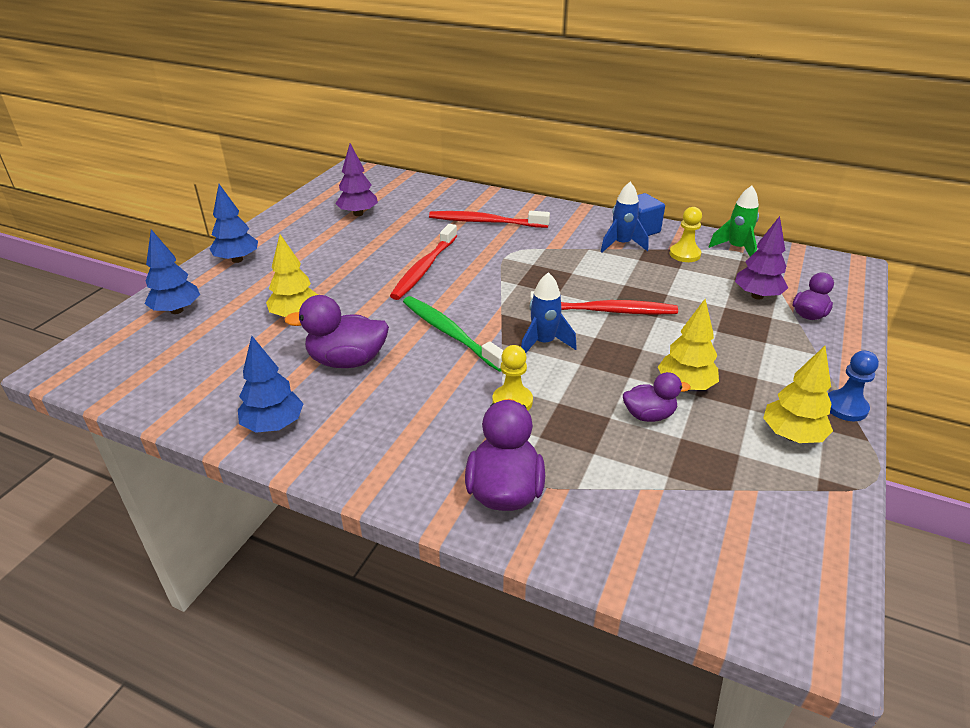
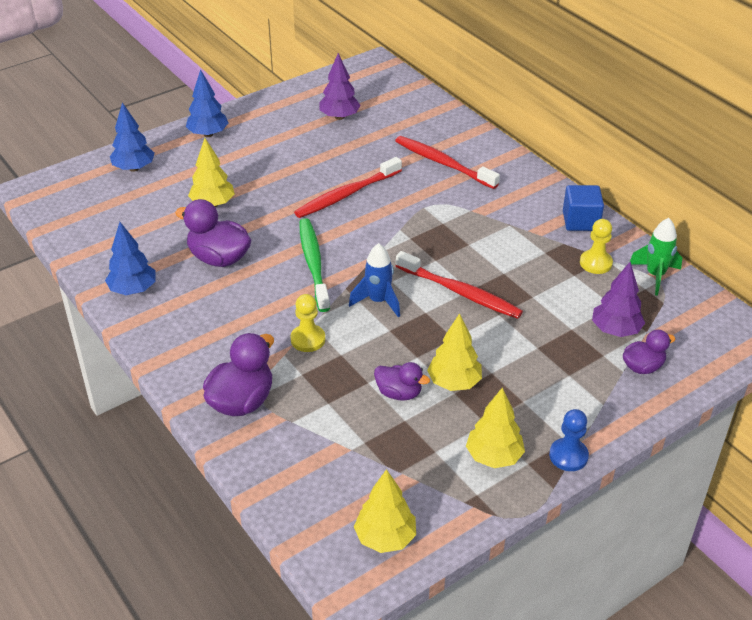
camera: 30 degrees right, 5 degrees up
blue rocket [601,182,648,252] -> none
none -> yellow tree [354,469,416,553]

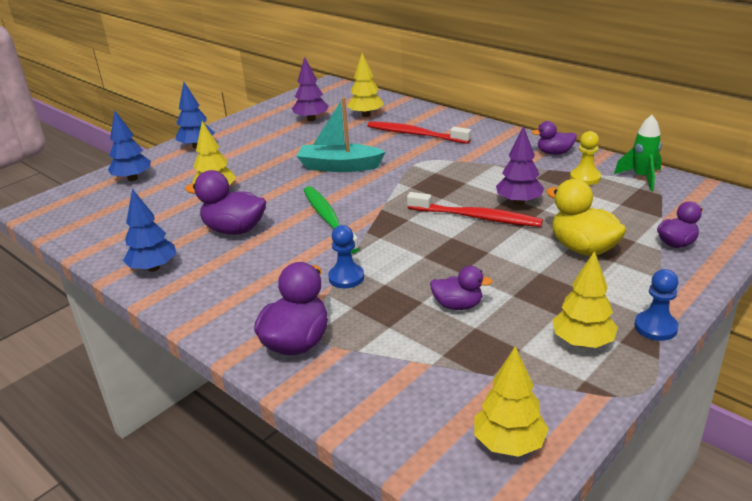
camera: 10 degrees left, 10 degrees down
yellow pawn [290,294,325,352] -> blue pawn [328,225,364,288]
red toothbrush [294,157,402,218] -> turquoise boat [296,97,386,172]
blue rocket [349,243,400,317] -> none
yellow tree [427,313,482,391] -> yellow tree moved to [347,53,384,117]
blue cube [563,185,604,231] -> purple duck [531,121,577,155]
purple tree [592,262,645,337] -> purple tree moved to [496,126,544,205]
none -> yellow duck [546,179,626,256]

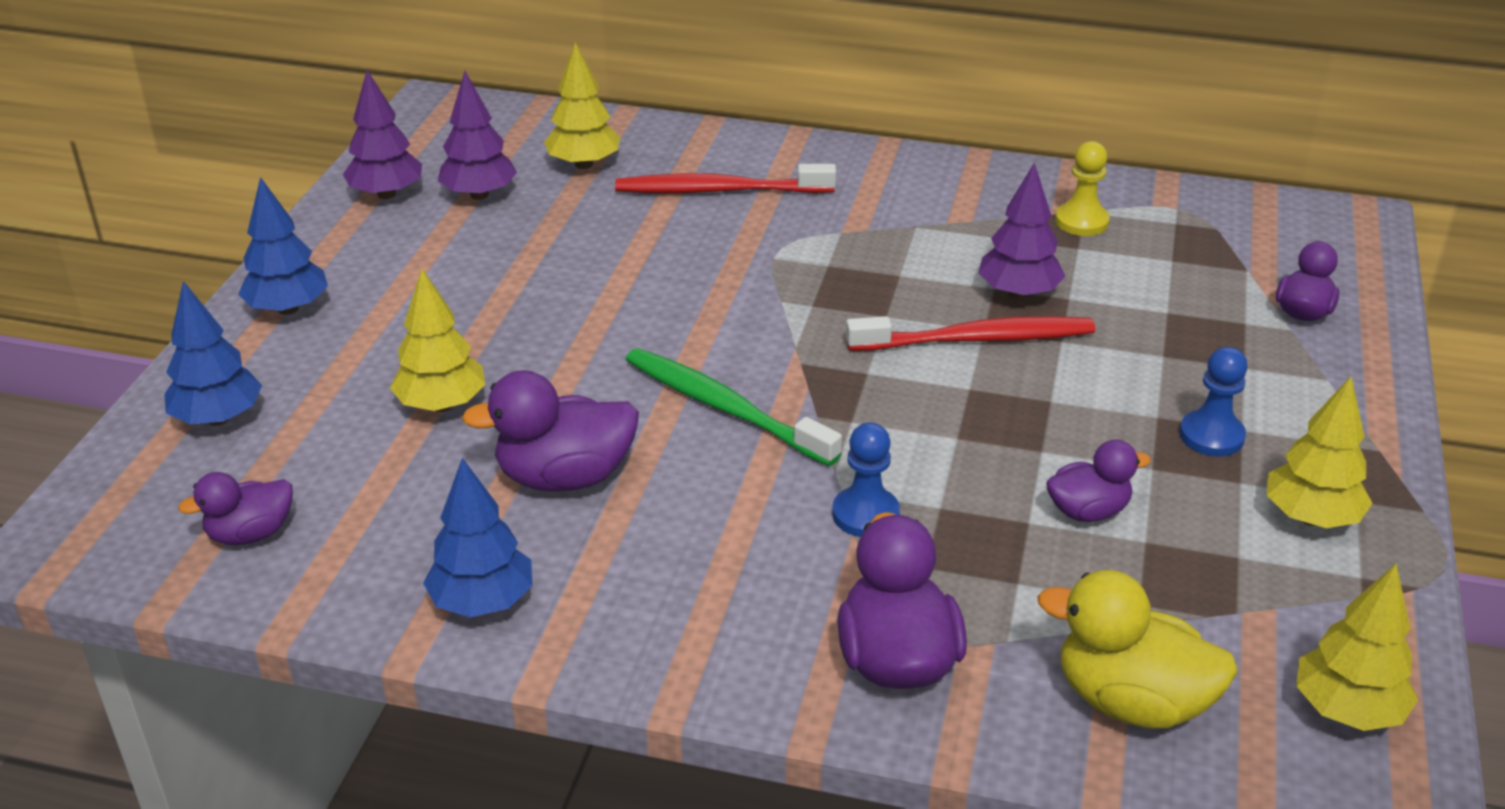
camera: 30 degrees left, 5 degrees up
turquoise boat [296,97,386,172] -> none
purple duck [531,121,577,155] -> purple duck moved to [178,472,293,545]
yellow duck [546,179,626,256] -> yellow duck moved to [1037,570,1238,729]
green rocket [614,115,662,191] -> none
blue pawn [634,269,679,341] -> blue pawn moved to [1180,347,1248,456]
none -> purple tree [343,70,422,199]

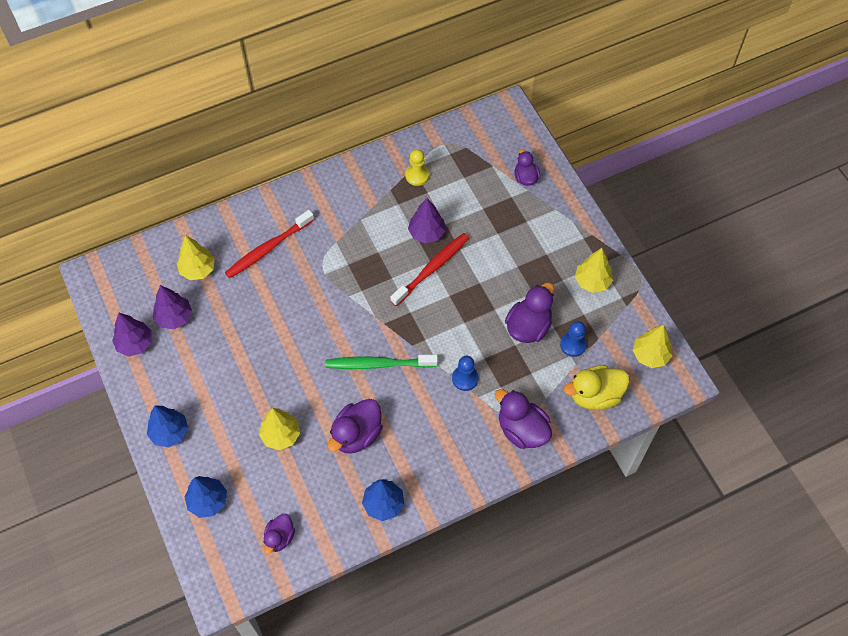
camera: 40 degrees left, 25 degrees up
purple duck [1046,440,1151,522] -> purple duck [505,282,554,343], size x1.63
blue pawn [1180,347,1248,456] -> blue pawn moved to [560,321,587,357]

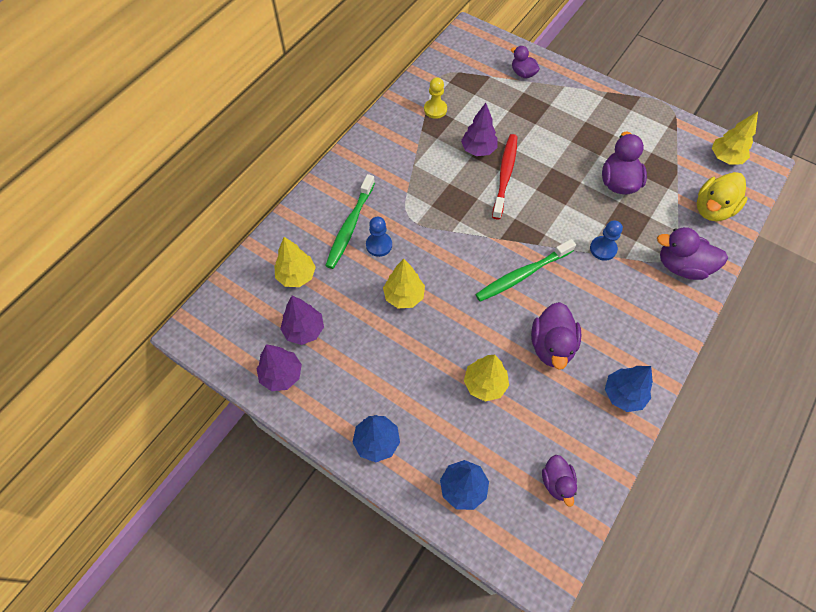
camera: 30 degrees left, 0 degrees up
red toothbrush [225,210,314,279] -> green toothbrush [325,174,375,269]
blue pawn [560,321,587,357] -> blue pawn moved to [366,217,392,257]
yellow tree [575,248,613,293] -> yellow tree moved to [383,259,425,308]

